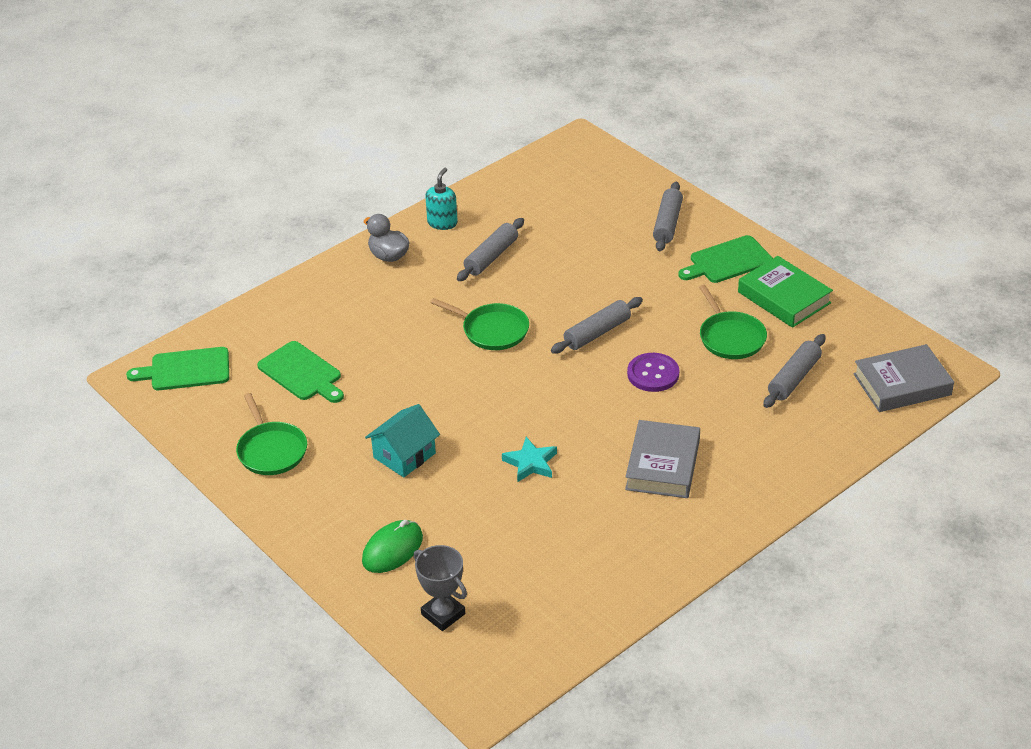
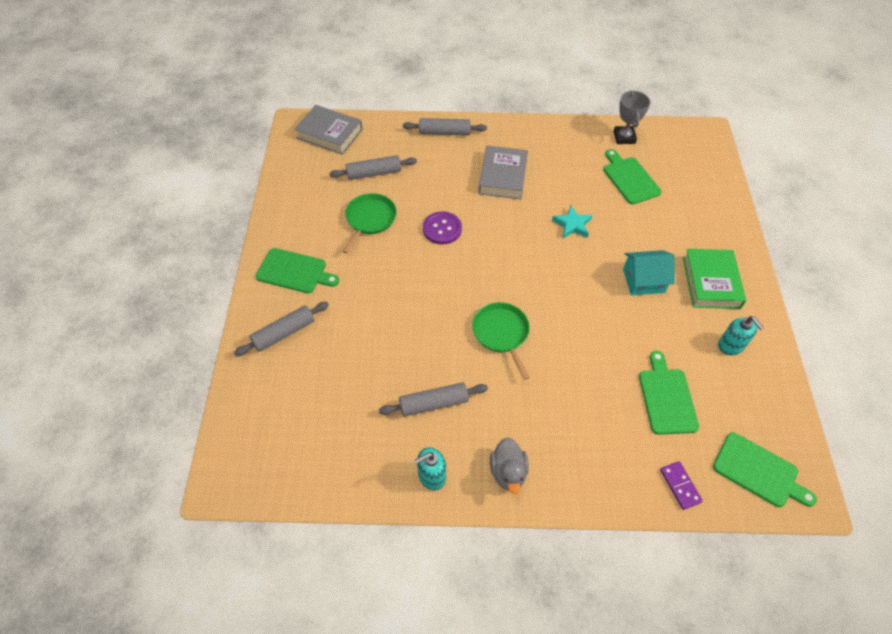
camera: 140 degrees left, 15 degrees up
green pan [236,393,307,475] -> turquoise soap dispenser [718,316,764,355]
green mouse [362,520,423,573] -> none
grey trophy [414,545,467,631] -> grey trophy moved to [614,90,650,144]
grey rolling pin [551,297,643,354] -> grey rolling pin moved to [403,118,487,136]
grey book [625,420,700,498] -> grey book turned 45 degrees counterclockwise [479,145,528,199]
green book [738,256,833,328] -> green book moved to [683,249,746,309]
none -> green cutting board [603,149,662,204]
none -> purple domino [660,461,703,510]

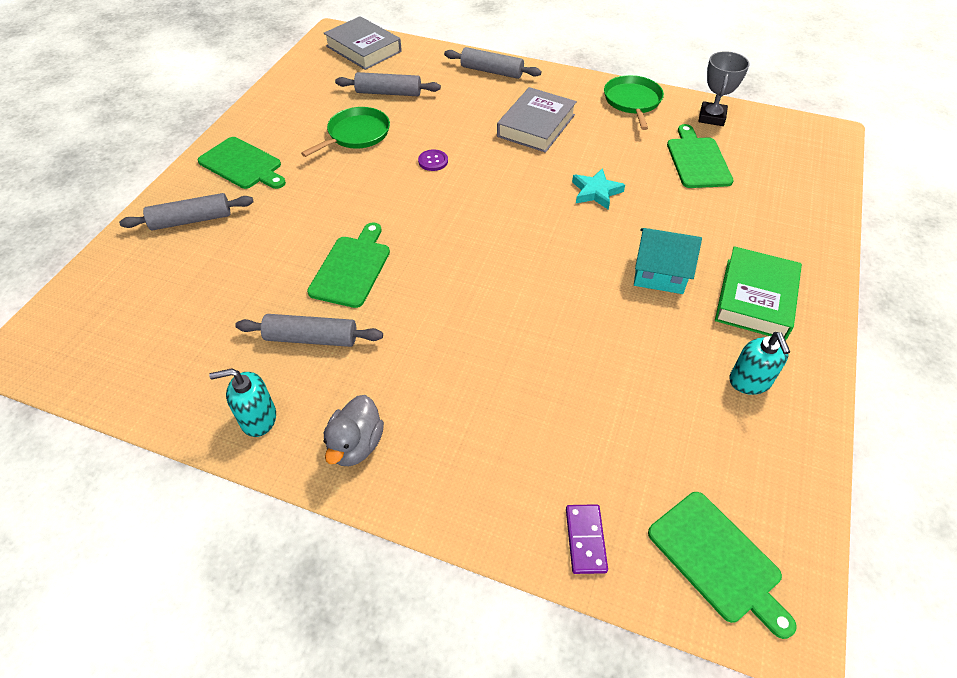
camera: 20 degrees right, 5 degrees down
purple button [423,211,462,245] -> purple button [418,149,448,171], size x0.61
green pan [472,302,530,380] -> green pan moved to [604,75,664,130]
green cutting board [639,351,699,435] -> green cutting board moved to [307,223,390,308]

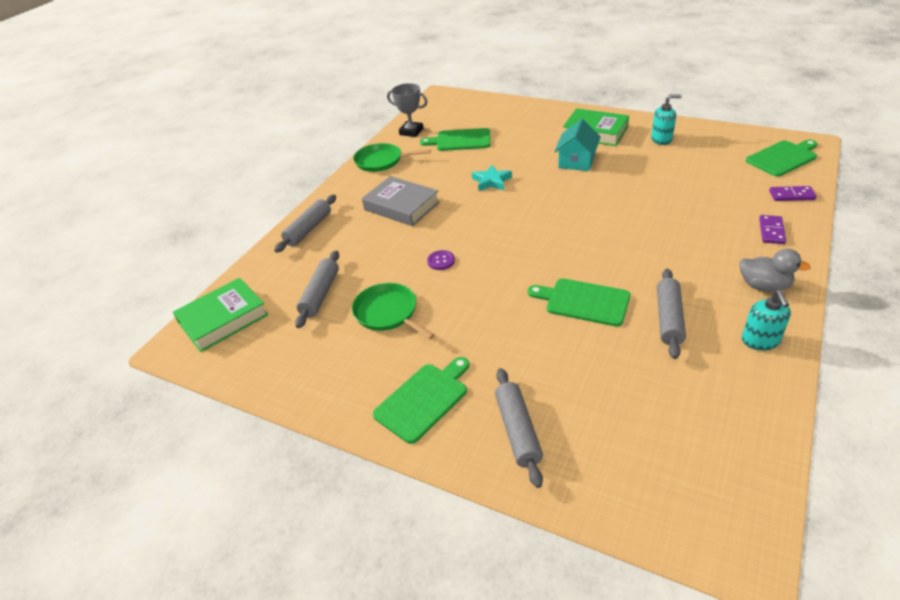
camera: 80 degrees left, 10 degrees down
grey book [324,16,402,70] -> green book [173,278,268,352]
none -> purple domino [759,215,786,244]

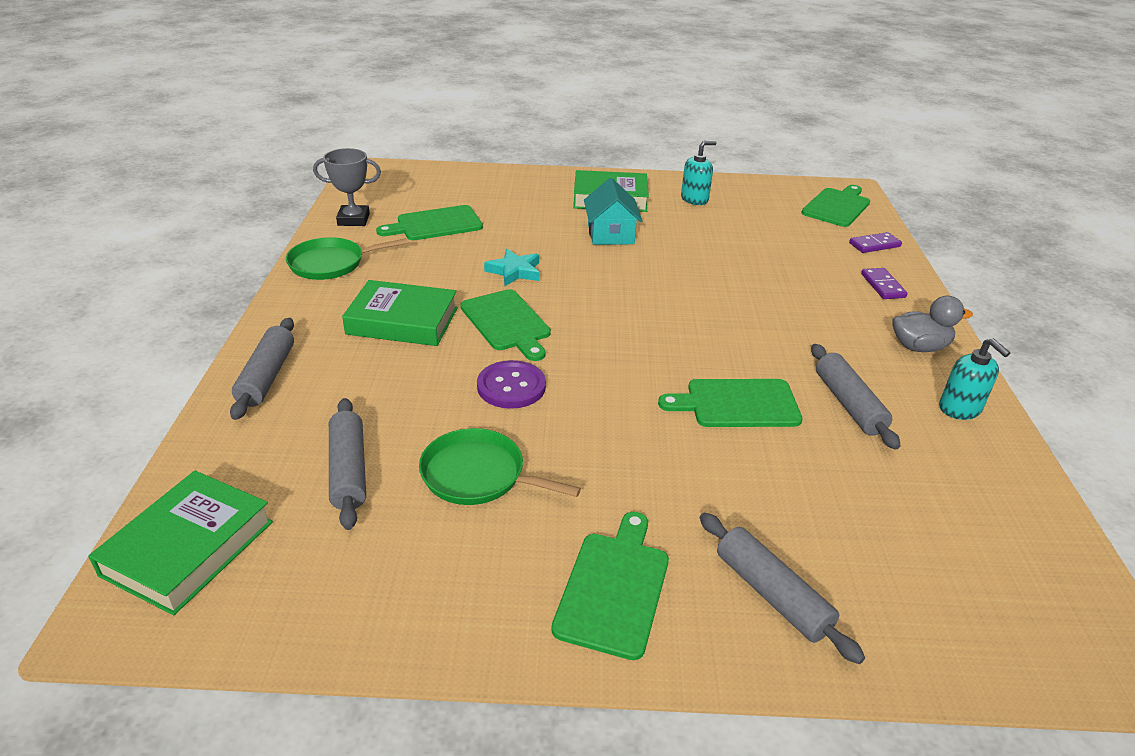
camera: 30 degrees left, 5 degrees down
grey book [362,176,440,226] -> green book [342,280,458,346]
purple button [427,250,455,270] -> purple button [477,360,546,409], size x1.65
none -> green cutting board [460,289,551,361]

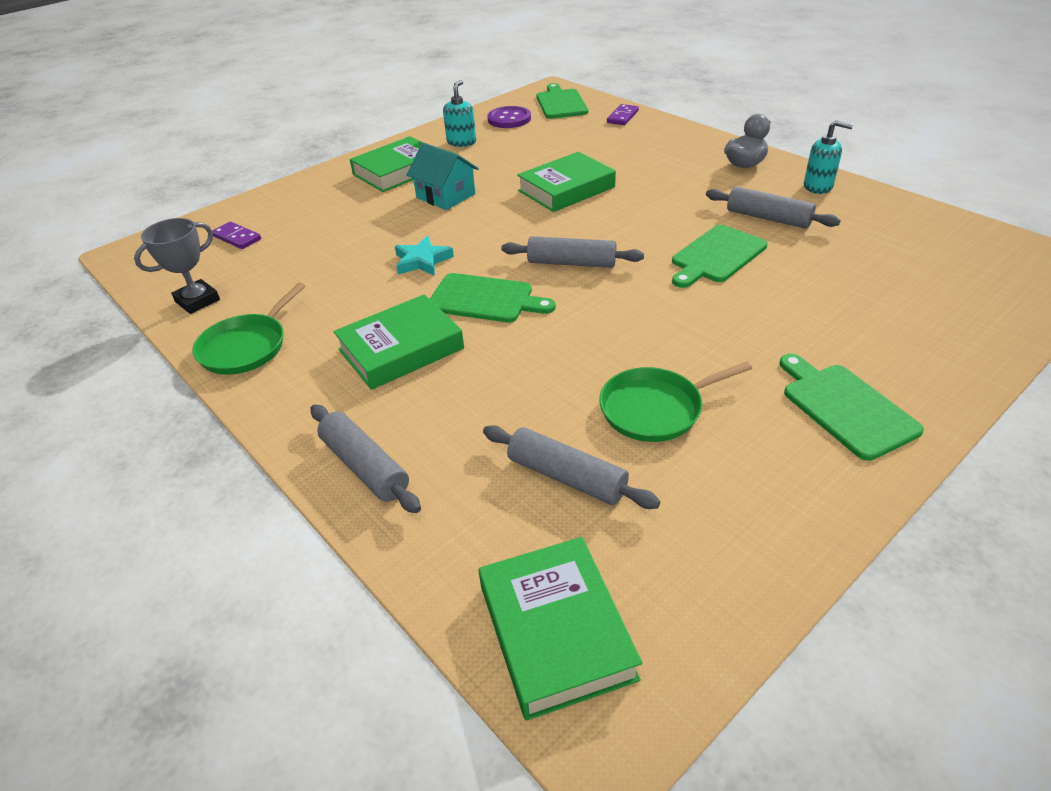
camera: 40 degrees left, 5 degrees up
green cutting board [376,205,483,240] -> none
purple button [477,360,546,409] -> purple button moved to [488,106,531,128]
grey rolling pin [700,513,865,664] -> grey rolling pin moved to [501,236,644,268]
purple domino [861,268,908,299] -> purple domino moved to [212,222,261,249]
none -> green book [517,152,616,212]

